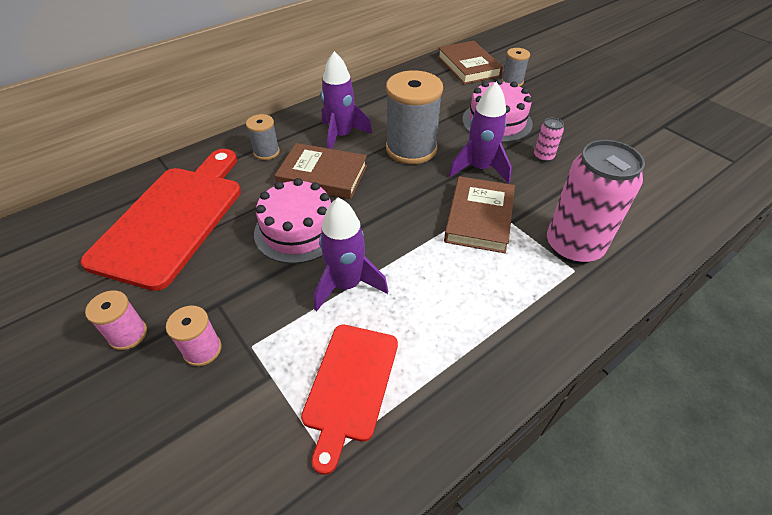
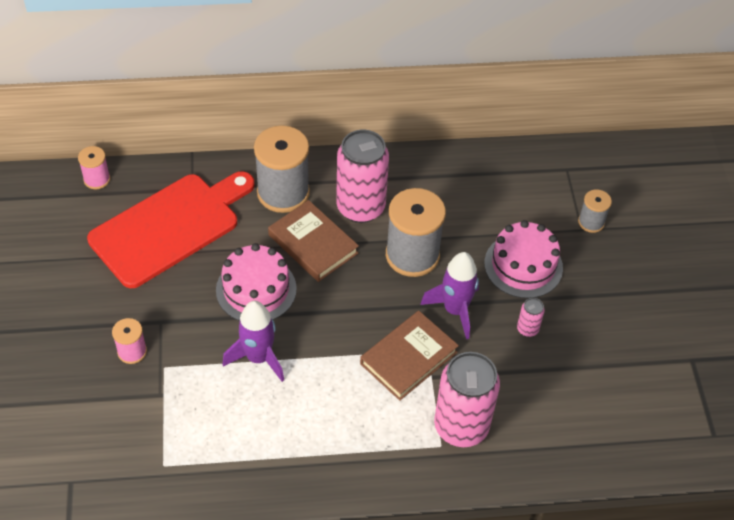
camera: 30 degrees right, 5 degrees up
pink spool [85,290,147,350] -> pink spool moved to [78,146,110,189]
grey spool [246,114,280,160] -> grey spool [254,125,310,213], size x1.98
red cutting board [301,325,398,475] -> none
purple rocket [321,51,372,149] -> pink can [336,130,389,223]
brown book [437,41,503,84] -> none

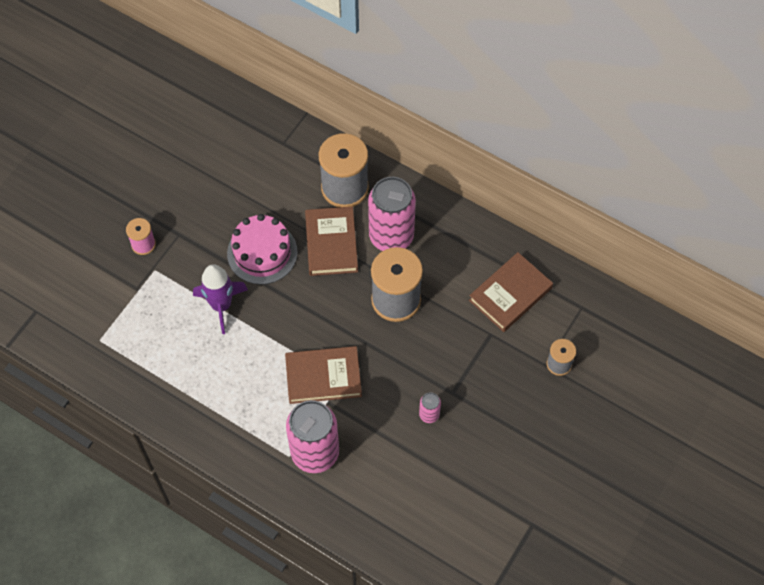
camera: 40 degrees right, 10 degrees up
pink spool [78,146,110,189] -> none
red cutting board [87,171,255,288] -> none
purple rocket [420,252,479,339] -> none
pink cake [484,220,563,298] -> none
none -> brown book [469,252,553,332]

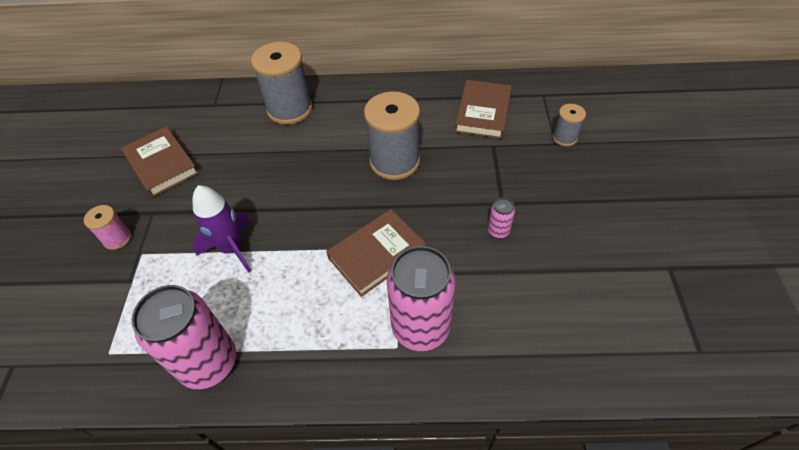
camera: 30 degrees left, 10 degrees down
pink cake [227,214,298,285] -> none
brown book [305,206,358,276] -> brown book moved to [121,126,199,198]
pink can [368,177,416,251] -> pink can moved to [131,285,236,389]

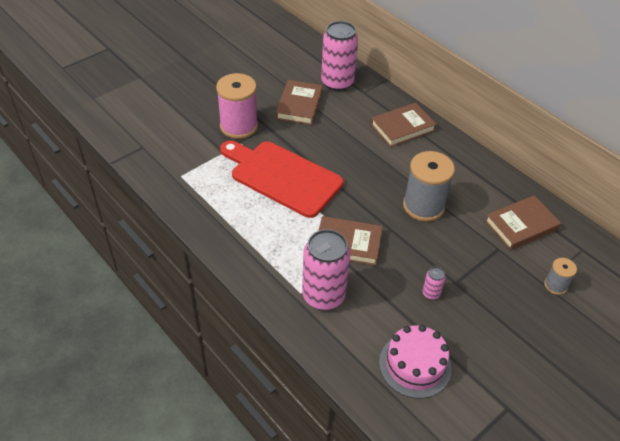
camera: 45 degrees right, 5 degrees down
pink spool [84,205,131,250] -> pink spool [216,73,258,139], size x1.98
pink can [131,285,236,389] -> pink can moved to [321,21,358,91]
purple rocket [192,185,251,273] -> red cutting board [220,141,344,218]
grey spool [251,42,313,125] -> brown book [371,103,436,147]
none -> pink cake [379,325,452,399]

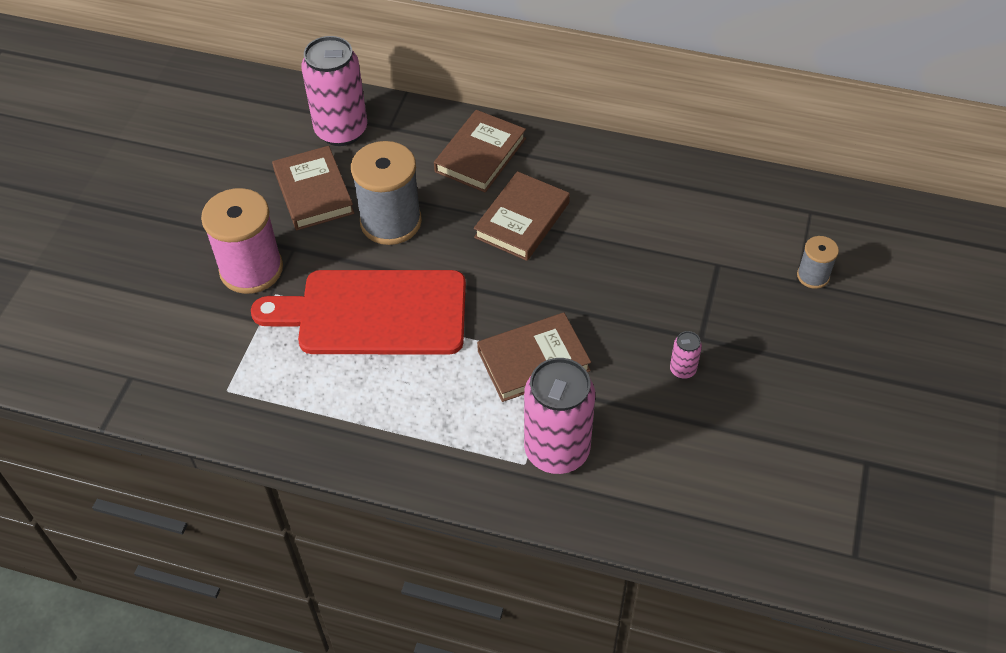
camera: 30 degrees left, 5 degrees up
pink cake [379,325,452,399] -> none
grey spool [403,151,455,222] -> grey spool moved to [351,141,422,245]
brown book [485,195,561,250] -> brown book moved to [474,171,570,261]

